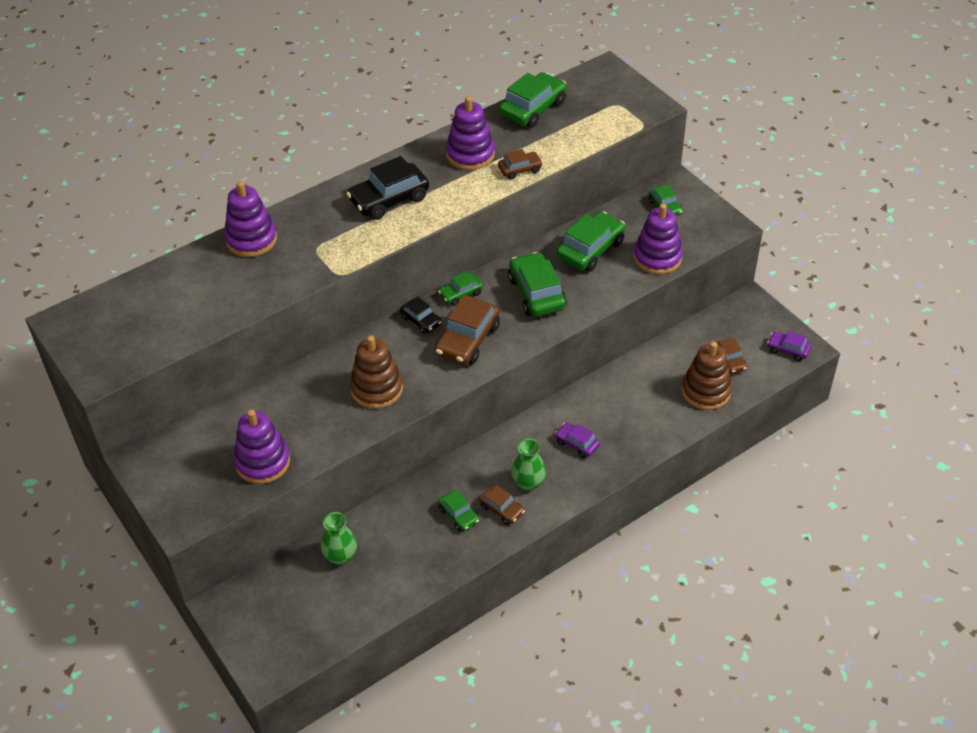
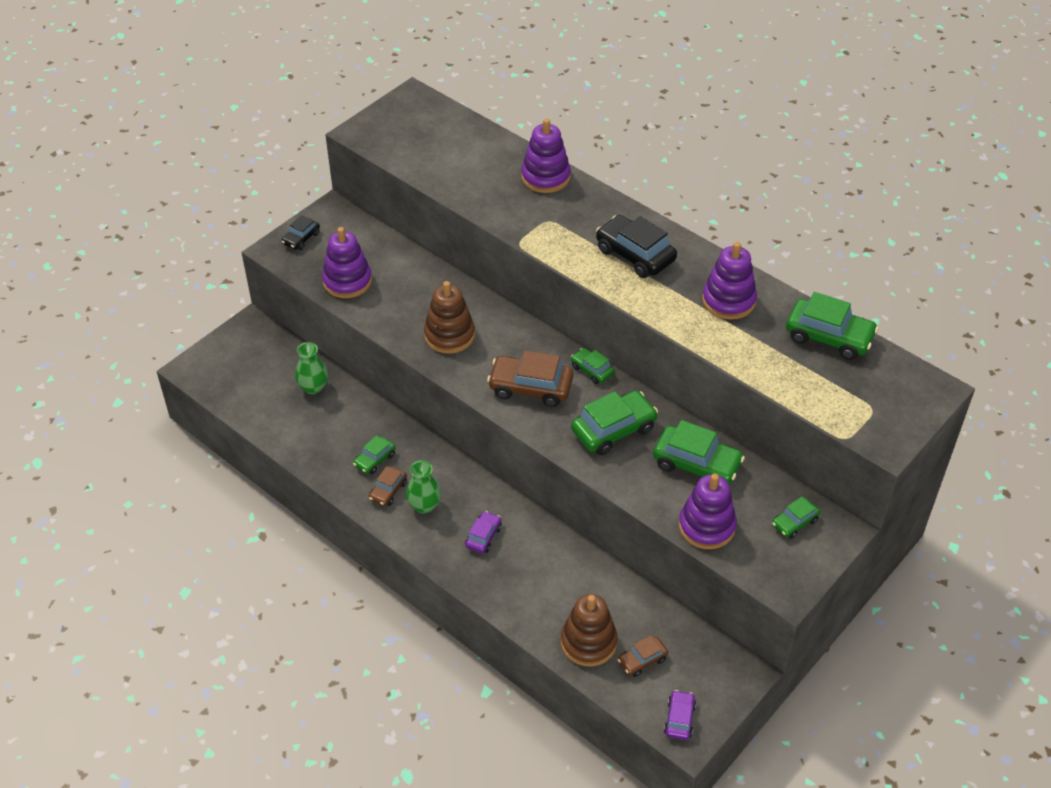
camera: 75 degrees right, 0 degrees up
black car [400,296,442,334] -> black car moved to [282,215,320,250]
brown car [498,149,543,179] -> none

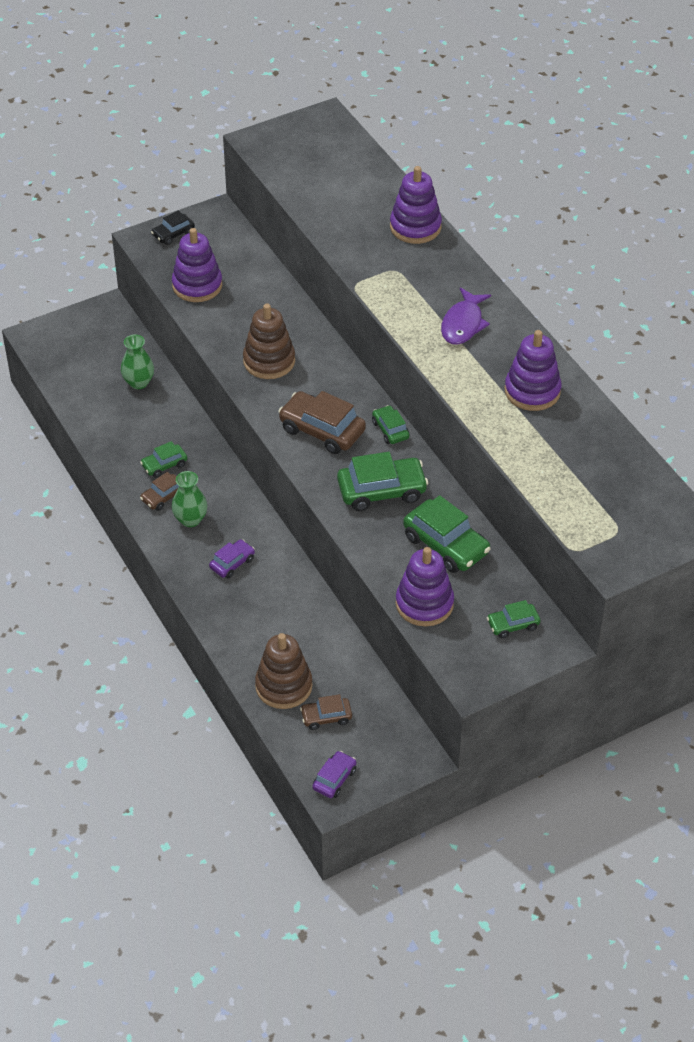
camera: 20 degrees right, 0 degrees up
black car [596,215,677,278] -> purple fish [441,288,491,345]
green car [786,292,879,360] -> none

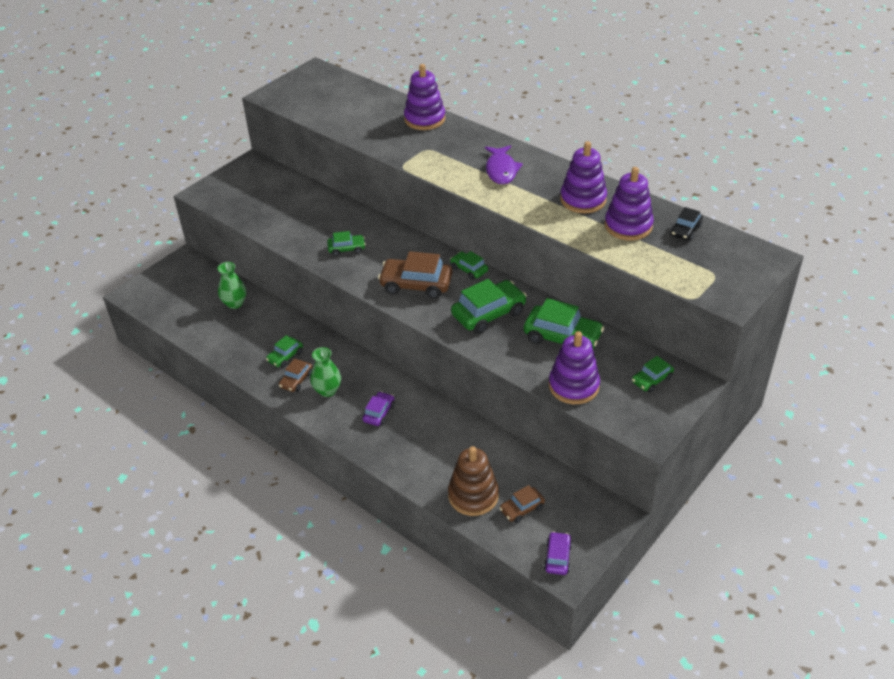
camera: 20 degrees left, 5 degrees down
black car [151,210,195,245] -> black car moved to [670,207,703,241]
purple stacking toy [172,228,222,302] -> purple stacking toy moved to [605,167,654,240]
brown stacking toy [243,304,295,379] -> green car [327,231,366,256]

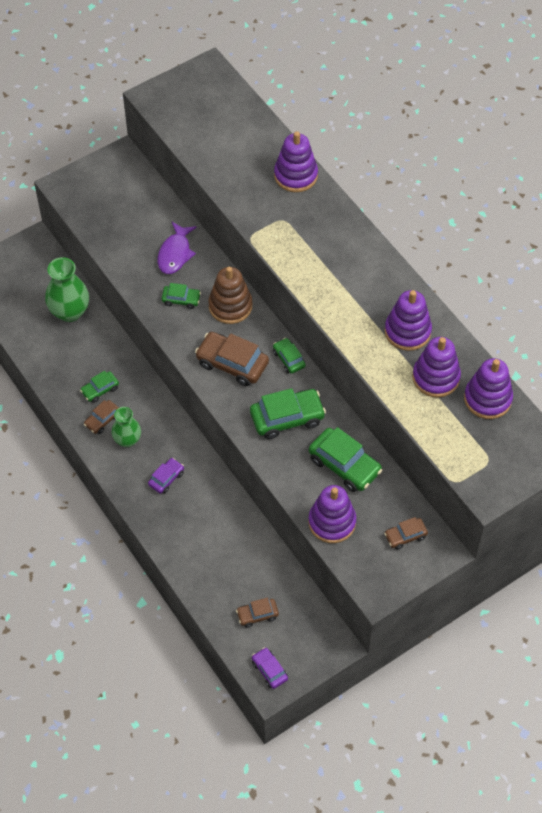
camera: 15 degrees right, 15 degrees up
green vase [217,262,246,309] -> green vase [45,257,89,322], size x1.55
brown stacking toy [448,446,499,516] -> brown stacking toy moved to [208,267,252,324]
purple fish [485,145,523,184] -> purple fish moved to [158,222,197,274]
purple car [544,531,572,575] -> purple car turned 60 degrees counterclockwise [252,647,288,689]
green car [632,356,674,393] -> brown car [384,517,428,550]
black car [670,207,703,241] -> purple stacking toy [464,358,513,419]

